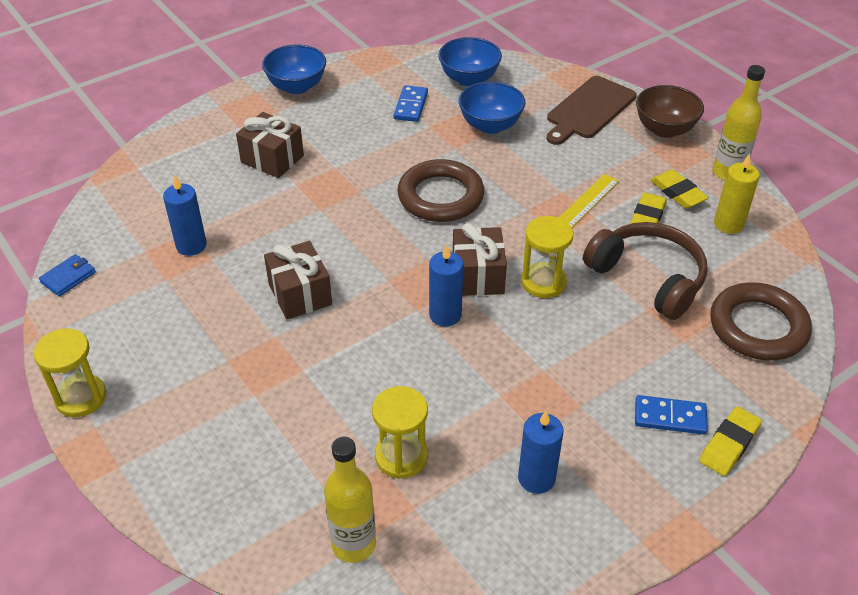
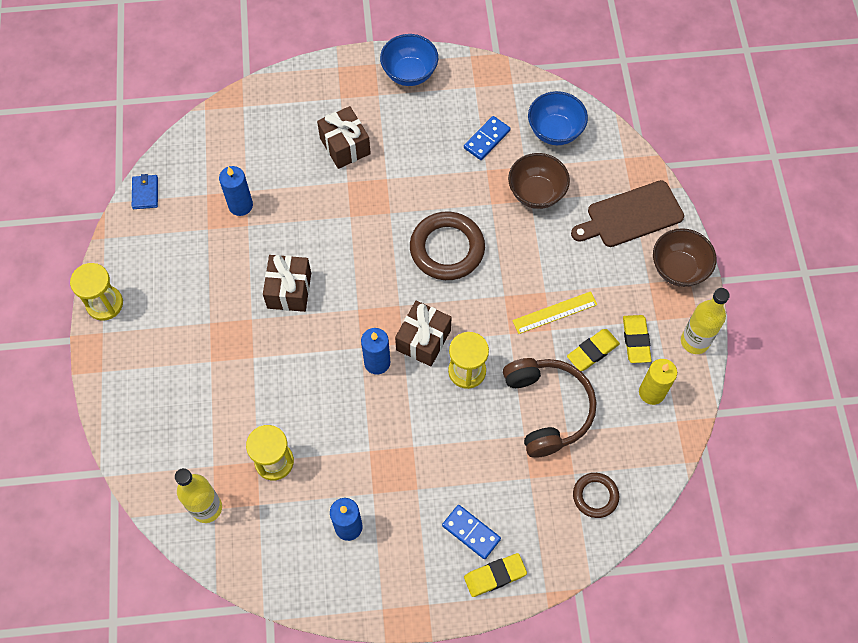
camera: 30 degrees right, 20 degrees up
blue wallet [39,254,96,297] -> blue wallet turned 75 degrees counterclockwise [132,174,158,209]
blue bowl [459,81,526,134] -> brown bowl [508,153,570,209]
brown ring [710,282,812,361] -> brown ring [573,473,619,518], size x0.56

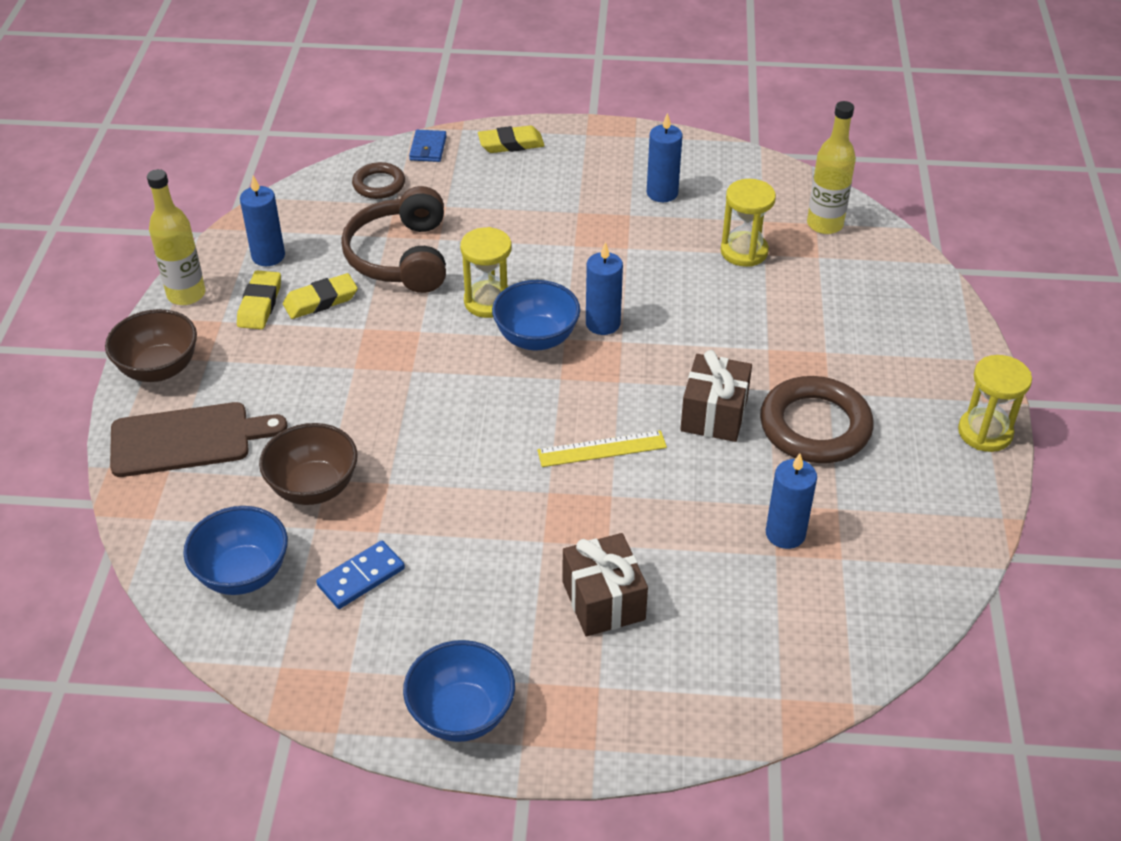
camera: 170 degrees left, 20 degrees down
blue wallet [132,174,158,209] -> blue wallet moved to [409,130,447,162]
brown gift [395,301,452,366] -> blue bowl [492,280,580,351]
brown ring [410,211,485,280] -> brown ring moved to [760,376,874,463]
blue domino [442,505,501,559] -> none
yellow ruler [512,291,598,334] -> yellow ruler moved to [537,430,667,467]
yellow candle [639,359,677,405] -> blue candle [240,176,285,266]

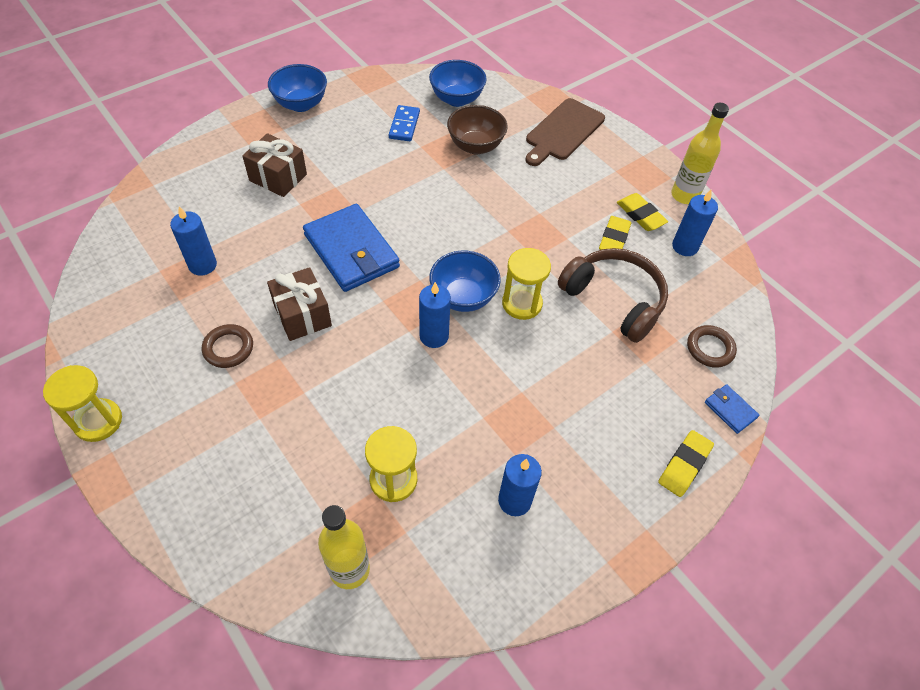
camera: 135 degrees right, 10 degrees up
brown bowl [105,309,197,382] -> none
yellow ruler [537,430,667,467] -> blue wallet [303,204,400,292]
brown ring [760,376,874,463] -> brown ring [202,324,253,368], size x0.56

